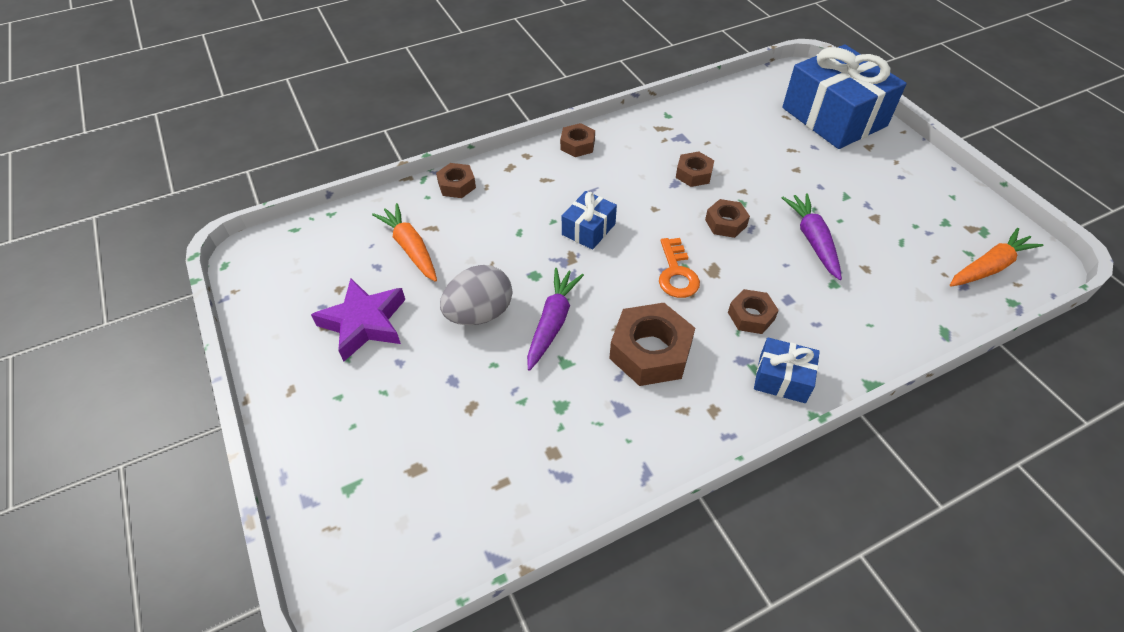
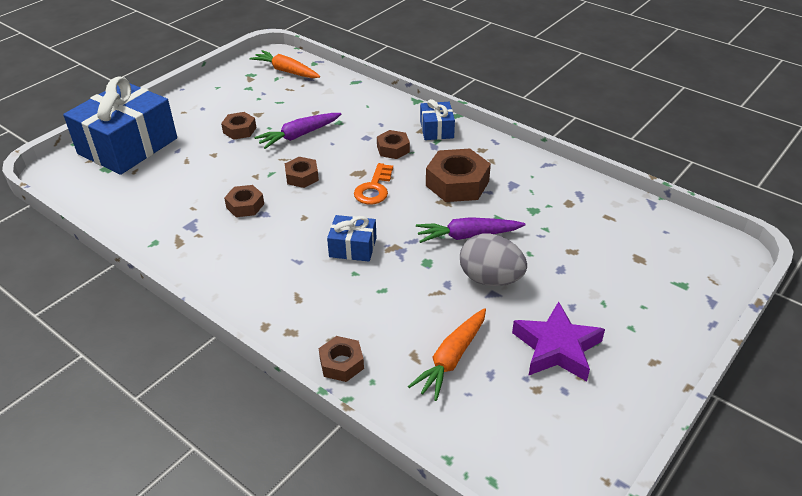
camera: 115 degrees left, 10 degrees down
brown nut [560,123,595,157] -> brown nut moved to [221,112,256,140]
orange key [659,238,700,298] -> orange key turned 135 degrees clockwise [354,163,393,204]

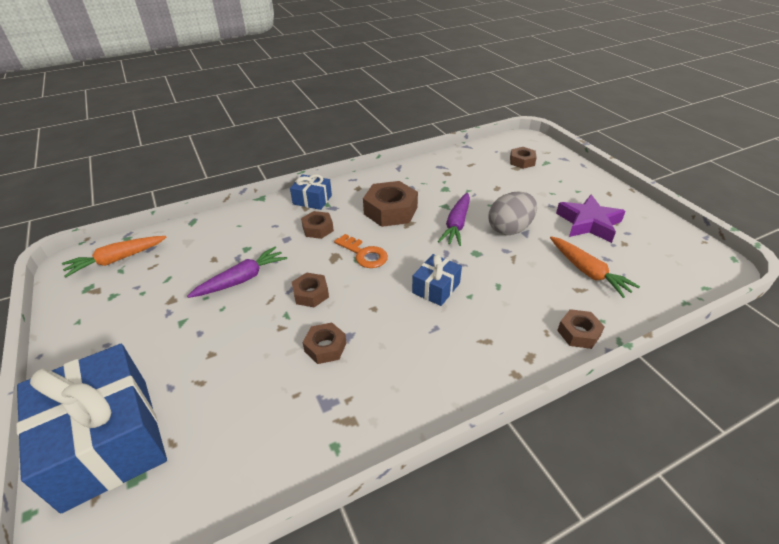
camera: 65 degrees left, 0 degrees up
brown nut [221,112,256,140] -> brown nut moved to [510,147,537,169]
purple carrot [254,113,341,149] -> purple carrot turned 120 degrees counterclockwise [187,246,287,298]

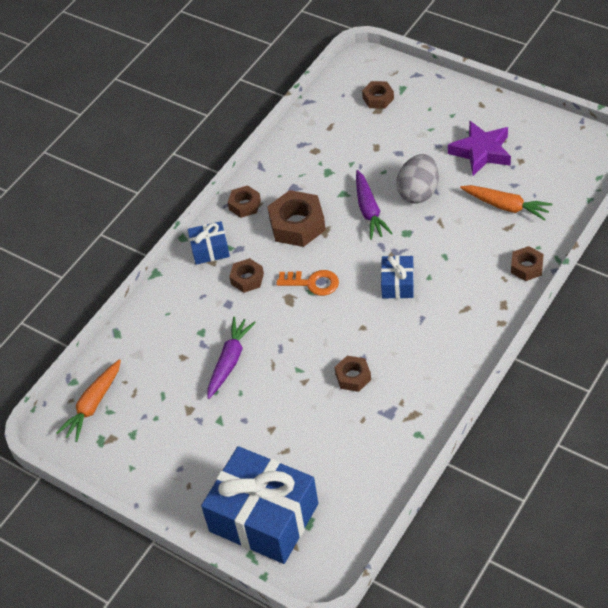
camera: 25 degrees left, 10 degrees up
brown nut [292,272,329,307] -> brown nut moved to [228,185,261,218]

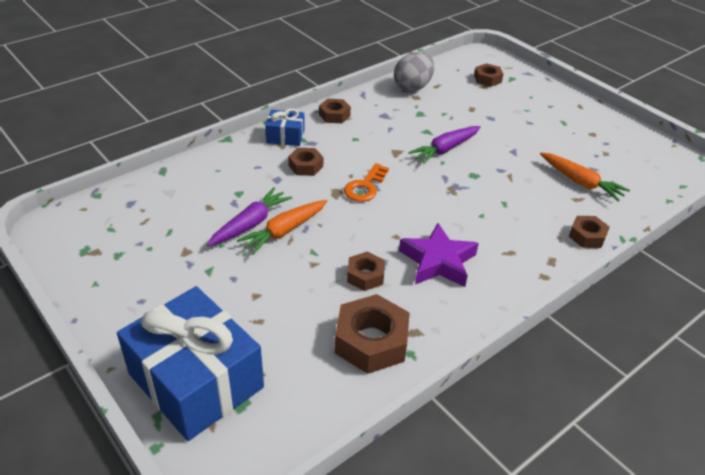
camera: 10 degrees right, 10 degrees down
orange carrot [56,359,121,442] -> orange carrot moved to [237,200,327,255]
brown nut [267,190,326,247] -> brown nut moved to [335,294,410,374]
orange key [276,270,339,296] -> orange key turned 90 degrees clockwise [344,163,389,202]
purple carrot [356,170,393,240] -> purple carrot turned 45 degrees clockwise [408,126,481,164]
blue gift [381,256,414,299] -> none
grey egg [396,154,439,204] -> grey egg moved to [394,52,435,91]
purple star [448,121,511,176] -> purple star moved to [399,223,479,287]

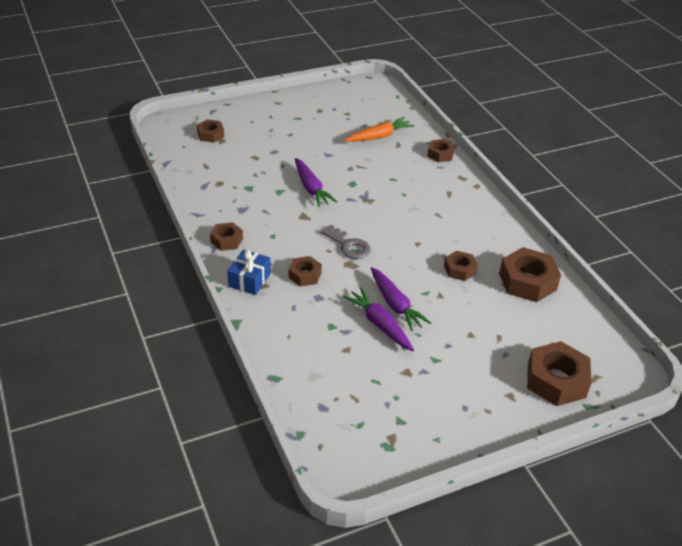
camera: 75 degrees left, 0 degrees up
blue gift [117,286,264,441] -> brown nut [527,341,592,406]
orange carrot [237,200,327,255] -> purple carrot [371,267,431,332]
orange key [344,163,389,202] -> grey key [321,225,371,259]
grey egg [394,52,435,91] -> none
purple star [399,223,479,287] -> none

